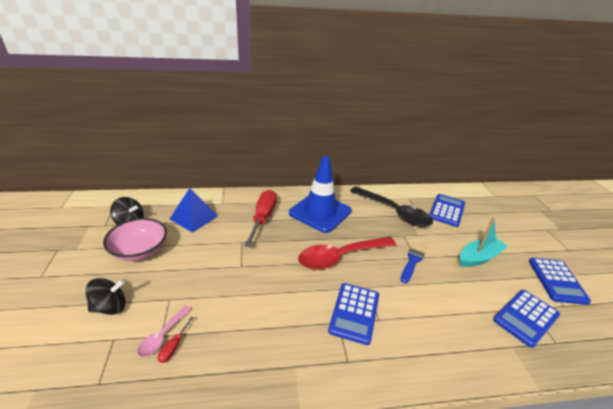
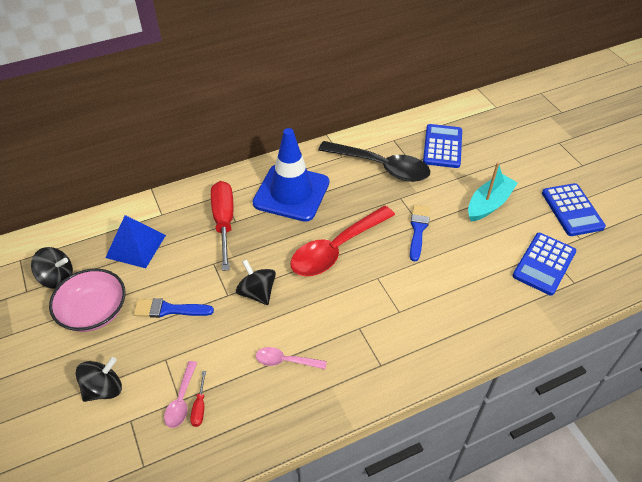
camera: 15 degrees left, 15 degrees up
blue calculator [328,283,379,345] -> none
none -> blue brush [134,298,214,318]
none -> black spinning top [236,259,276,305]
none -> pink spoon [256,347,327,369]

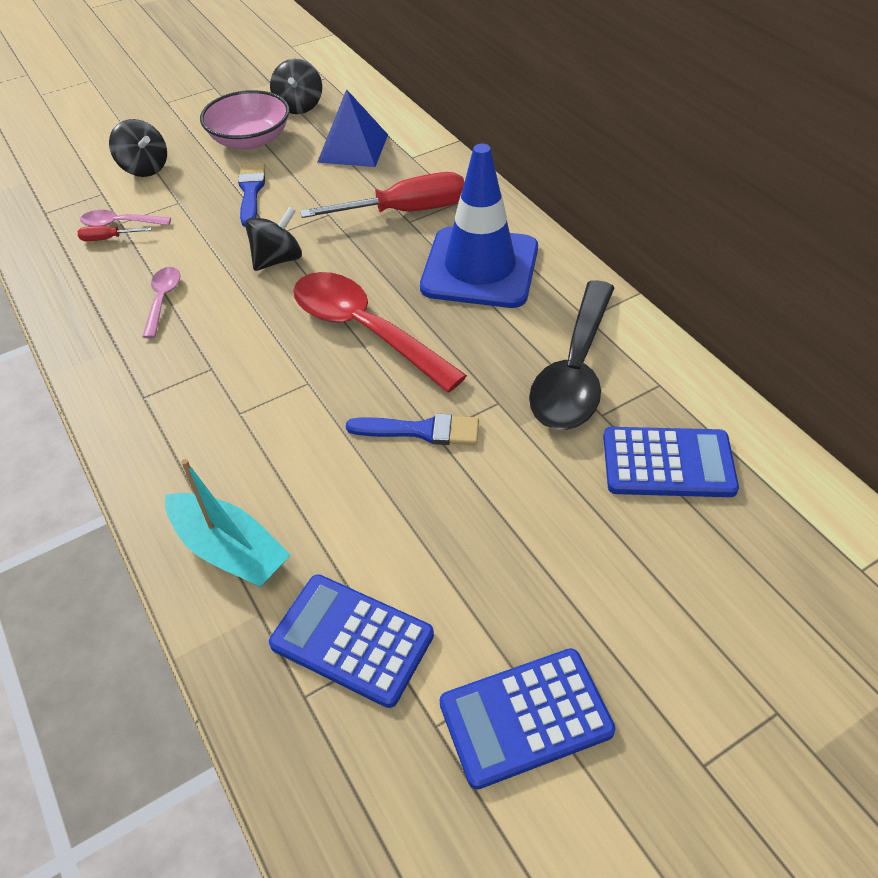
camera: 85 degrees right, 0 degrees up
turquoise boat [468,162,518,222] -> turquoise boat moved to [165,459,291,587]

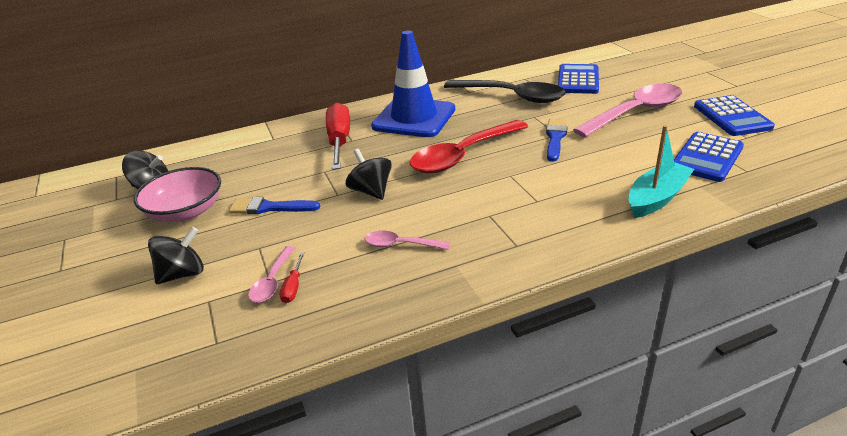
camera: 80 degrees left, 15 degrees down
blue pyramid [317,89,388,167] -> none
none -> pink spoon [573,84,682,137]

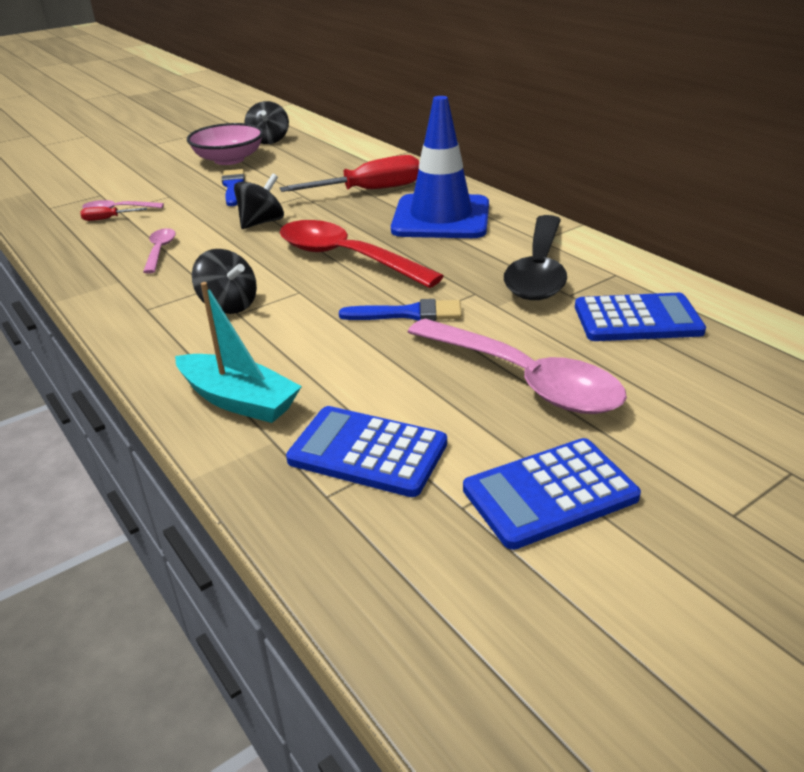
camera: 75 degrees right, 0 degrees up
black spinning top [148,227,204,284] -> black spinning top moved to [192,249,257,314]

